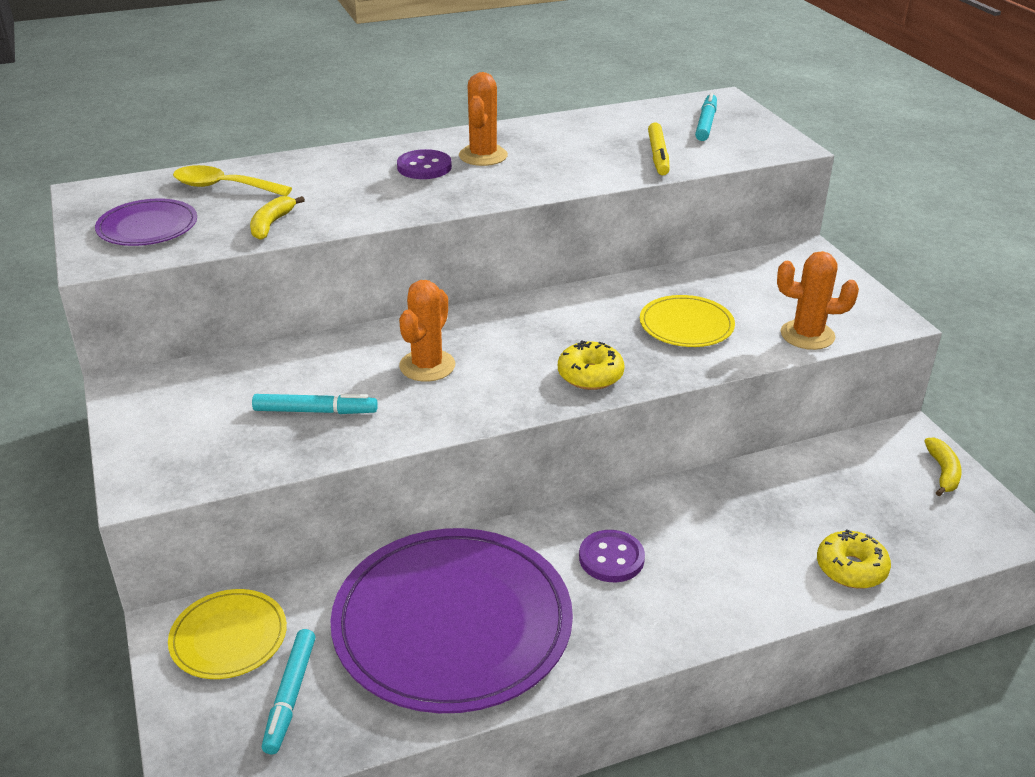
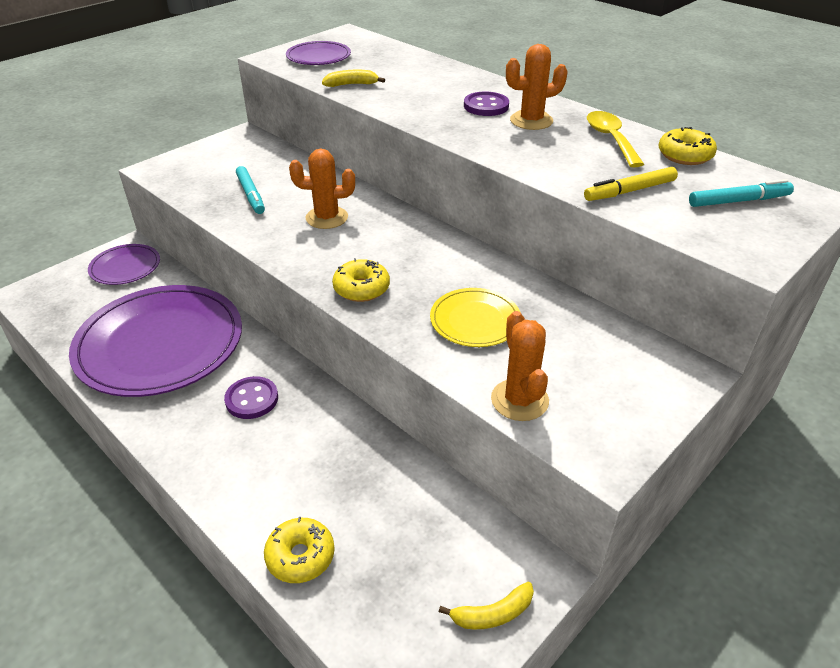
camera: 65 degrees right, 5 degrees up
yellow plate [168,589,287,679] -> purple plate [88,244,160,285]
yellow spoon [173,165,292,196] -> yellow spoon moved to [587,111,644,167]
turquoise marker [262,629,315,754] -> none
none -> yellow donut [659,127,717,165]

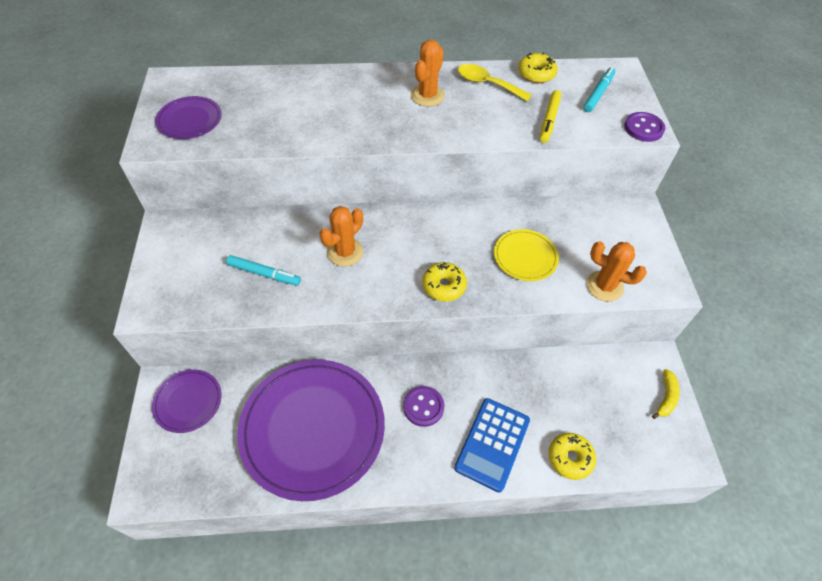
camera: 50 degrees left, 15 degrees up
yellow banana [322,70,385,87] -> none
purple button [464,91,509,116] -> purple button moved to [624,112,665,142]
none -> blue calculator [454,398,530,492]

